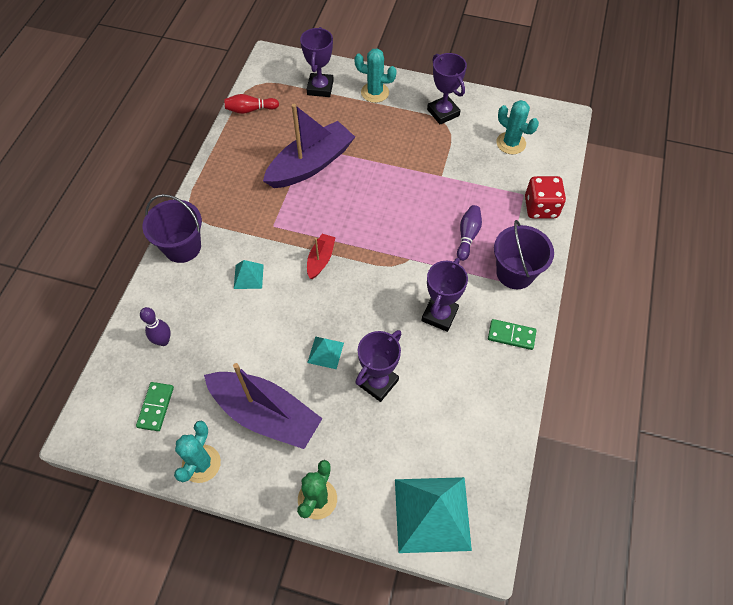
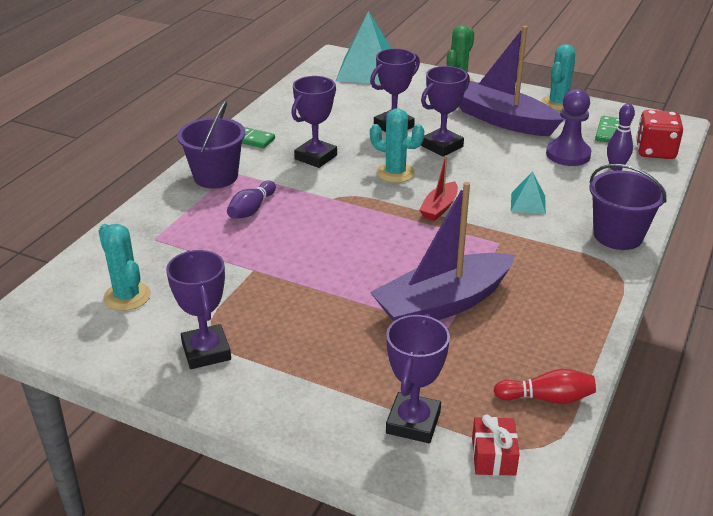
camera: 170 degrees left, 25 degrees down
turquoise pyramid [307,336,344,369] -> purple trophy [421,66,470,157]
turquoise cactus [354,49,397,103] -> turquoise cactus moved to [370,108,424,183]
red dice [525,176,566,219] -> red dice moved to [636,110,683,159]
none -> red gift [472,415,520,476]
none -> purple pawn [546,89,591,166]

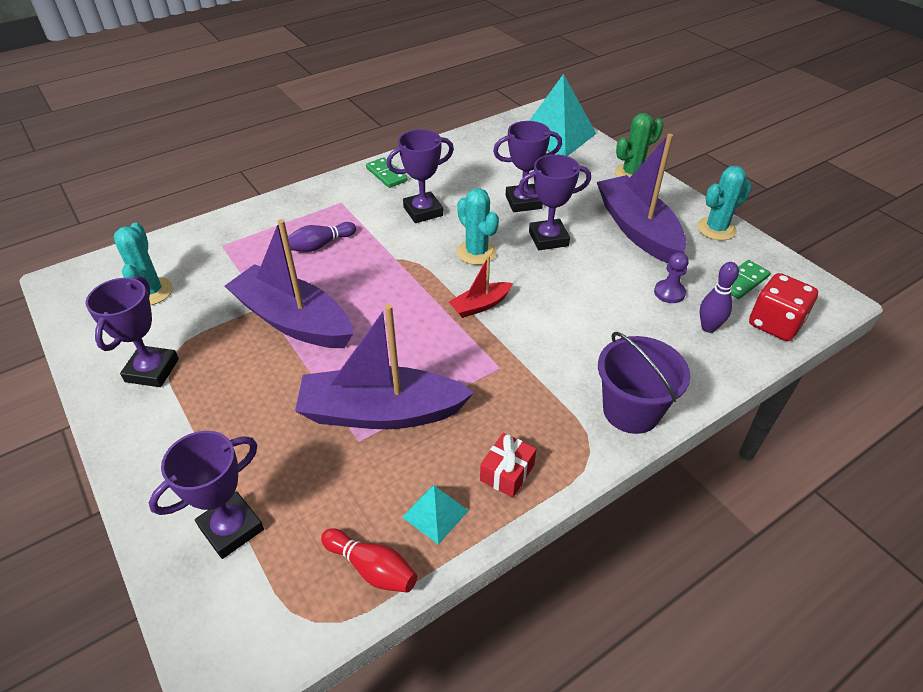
camera: 30 degrees right, 10 degrees up
purple bucket [177,101,245,188] -> none
red gift [472,415,520,476] -> red gift moved to [480,433,536,498]
turquoise pyramid [511,171,546,214] -> turquoise pyramid moved to [402,485,469,545]
purple pawn [546,89,591,166] -> purple pawn [654,252,689,303], size x0.61
none -> purple boat [225,219,353,348]

